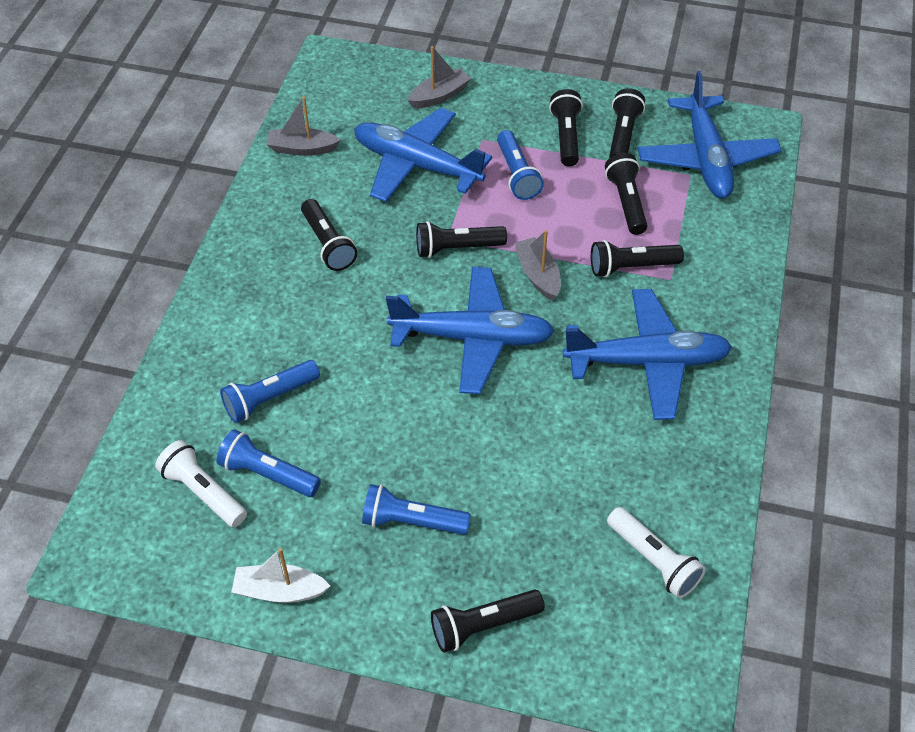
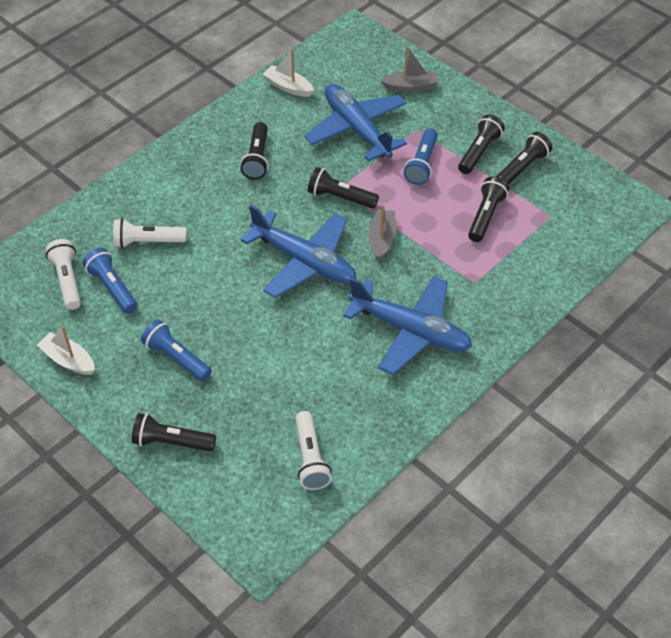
camera: 30 degrees right, 0 degrees up
blue flashlight [220,360,320,423] -> white flashlight [113,218,186,248]
grey boat [266,96,341,156] -> white boat [263,48,314,97]
black flashlight [591,240,684,277] -> none
blue plane [638,71,782,199] -> none

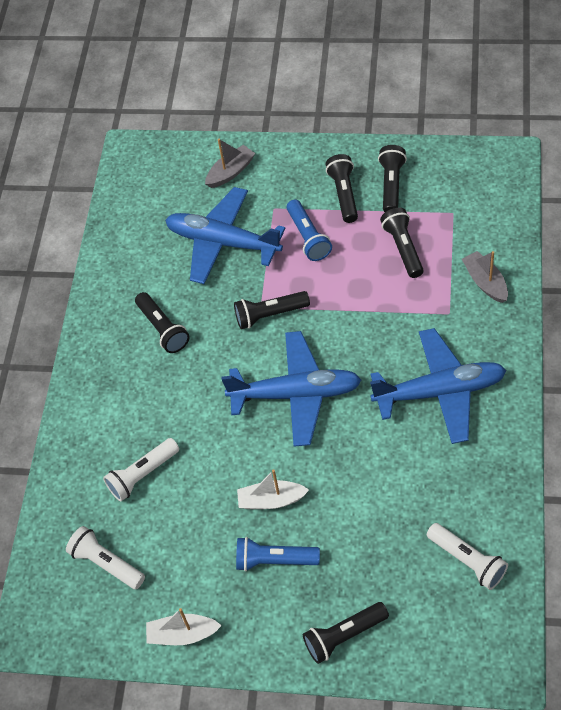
camera: 30 degrees left, 5 degrees up
blue flashlight [83,248,138,314] -> none
white boat [263,48,314,97] -> white boat moved to [237,469,309,509]
grey boat [368,205,396,261] -> grey boat moved to [462,251,508,303]

